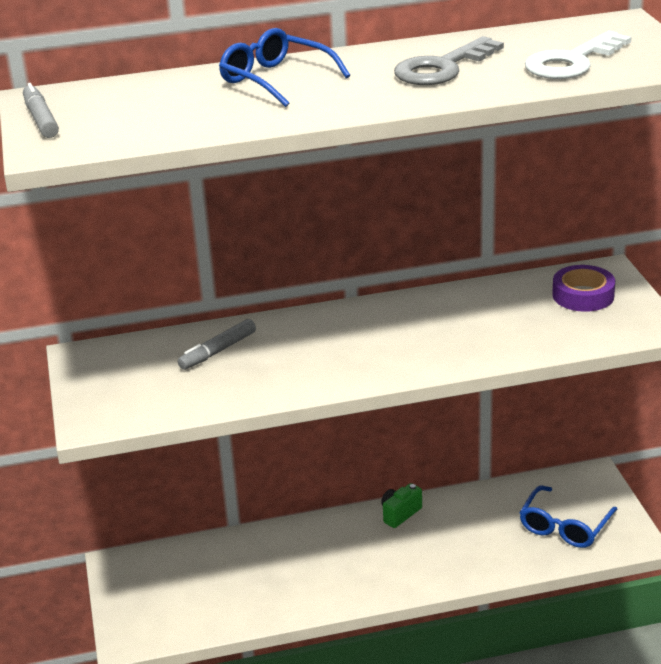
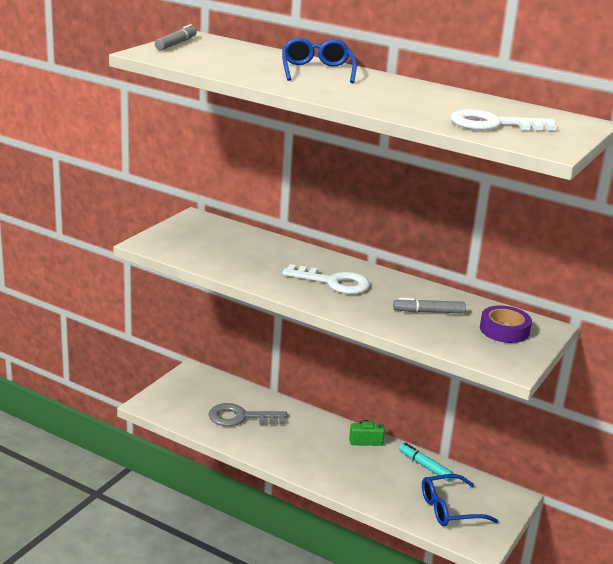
camera: 40 degrees right, 5 degrees down
grey marker [178,319,256,370] -> grey marker moved to [393,298,466,314]
grey key [394,36,504,85] -> grey key moved to [208,403,287,426]
none -> white key [282,264,370,294]
none -> turquoise marker [399,443,454,481]

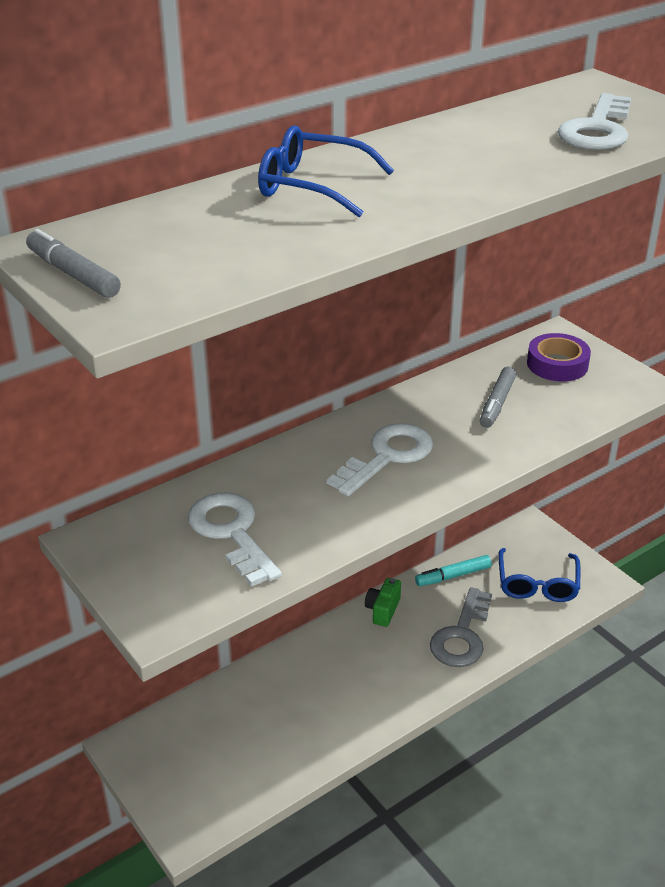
camera: 65 degrees left, 10 degrees up
grey key [208,403,287,426] -> grey key moved to [430,587,492,667]
none -> white key [188,492,282,587]

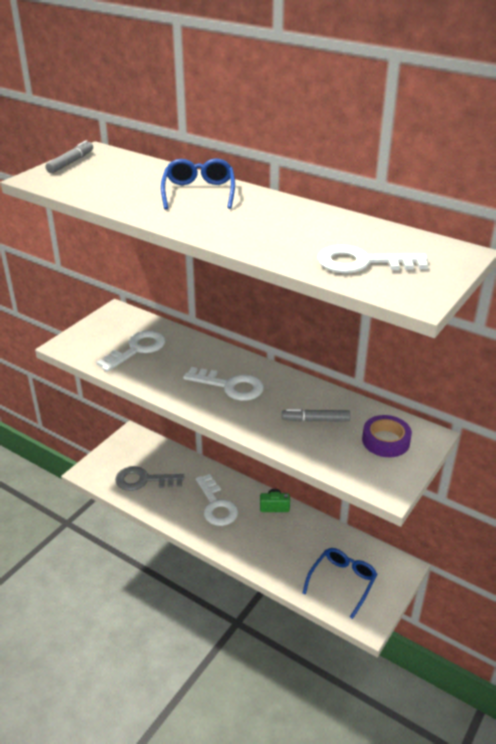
camera: 70 degrees right, 0 degrees up
turquoise marker [415,555,492,586] -> none
grey key [430,587,492,667] -> grey key moved to [115,466,184,491]
blue glasses [498,548,580,602] -> blue glasses turned 135 degrees clockwise [302,548,378,619]
none -> white key [196,474,238,526]

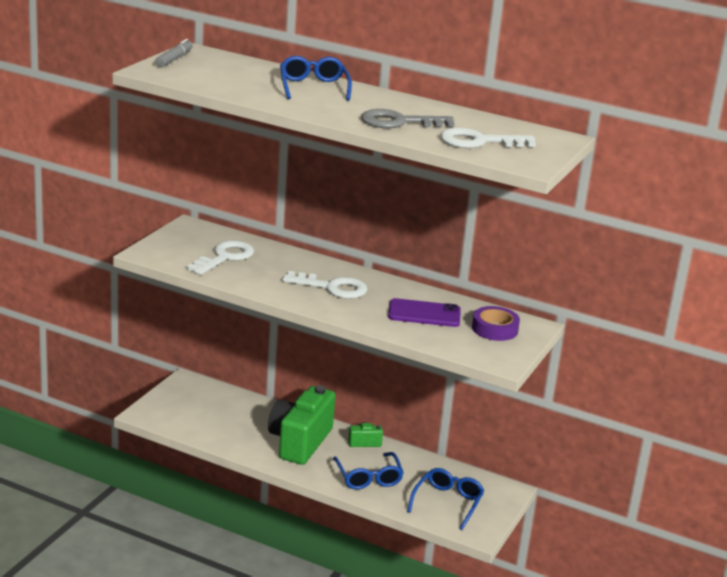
camera: 10 degrees left, 10 degrees down
grey key [115,466,184,491] -> grey key moved to [361,109,455,128]
white key [196,474,238,526] -> green camera [268,385,336,465]
grey marker [282,409,350,422] -> purple phone [388,298,461,327]
none -> blue glasses [333,452,404,489]

